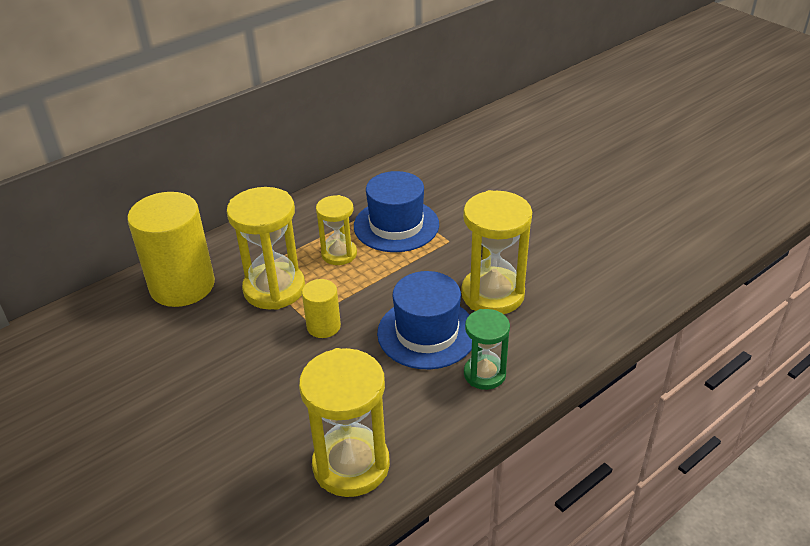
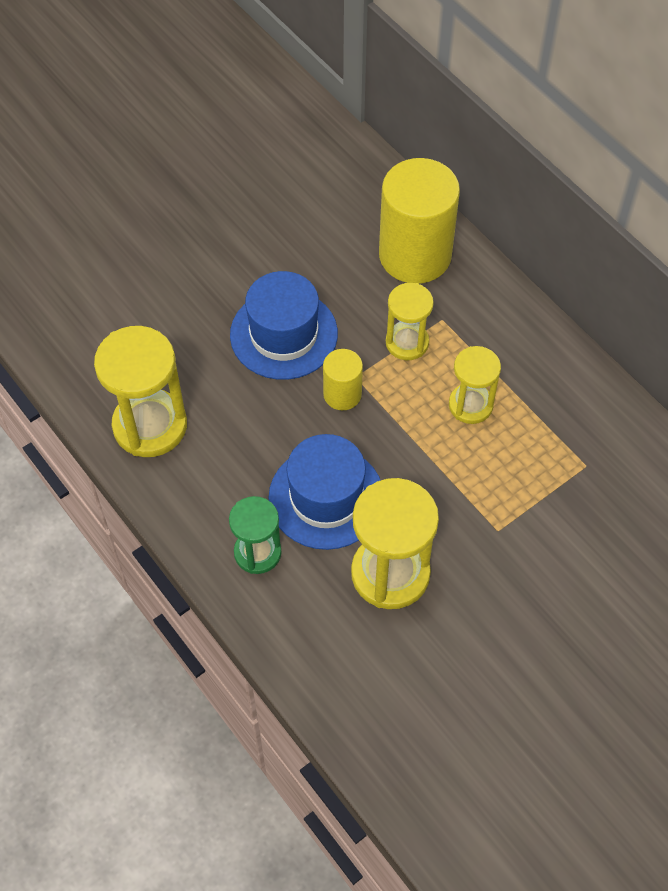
camera: 90 degrees right, 20 degrees up
yellow hourglass [227,187,305,310] -> yellow hourglass [386,283,434,360], size x0.61
blue hat [354,171,439,252] -> blue hat moved to [230,271,338,380]

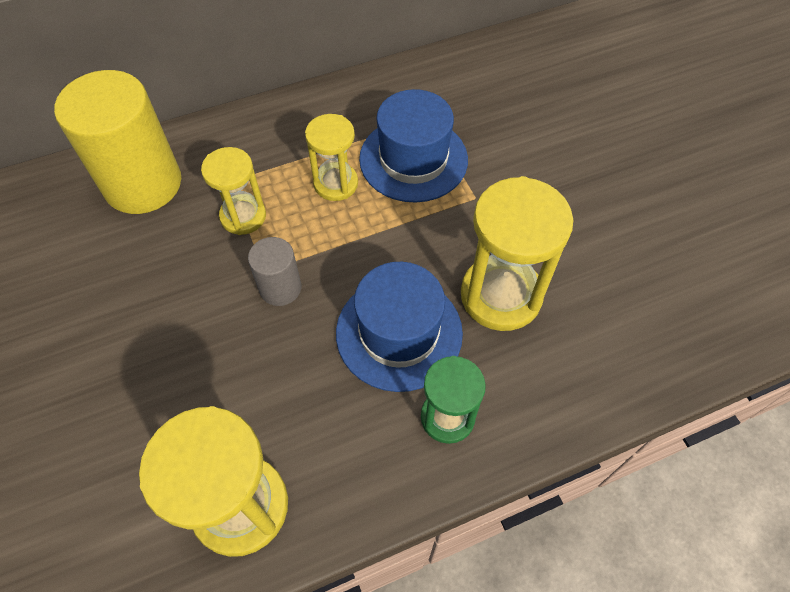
camera: 75 degrees left, 0 degrees up
blue hat [230,271,338,380] -> blue hat moved to [359,89,468,203]
yellow cylinder [323,349,363,410] -> grey cylinder [248,237,301,306]

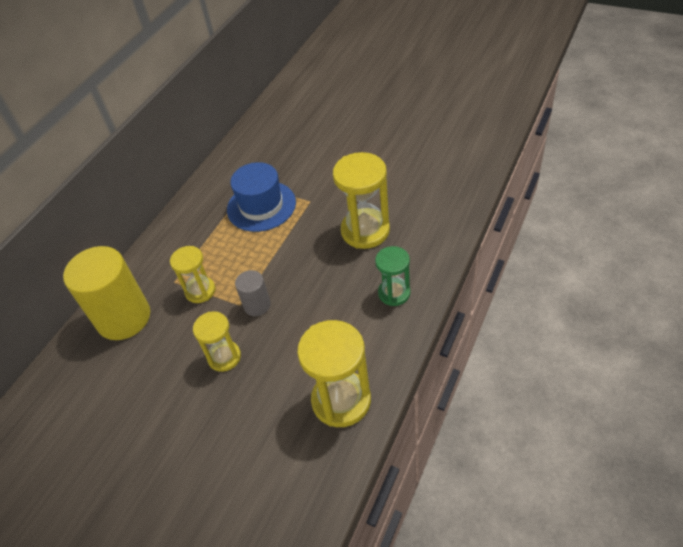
camera: 35 degrees left, 10 degrees down
yellow hourglass [305,114,358,201] -> yellow hourglass moved to [193,311,241,372]
blue hat [336,262,463,392] -> none

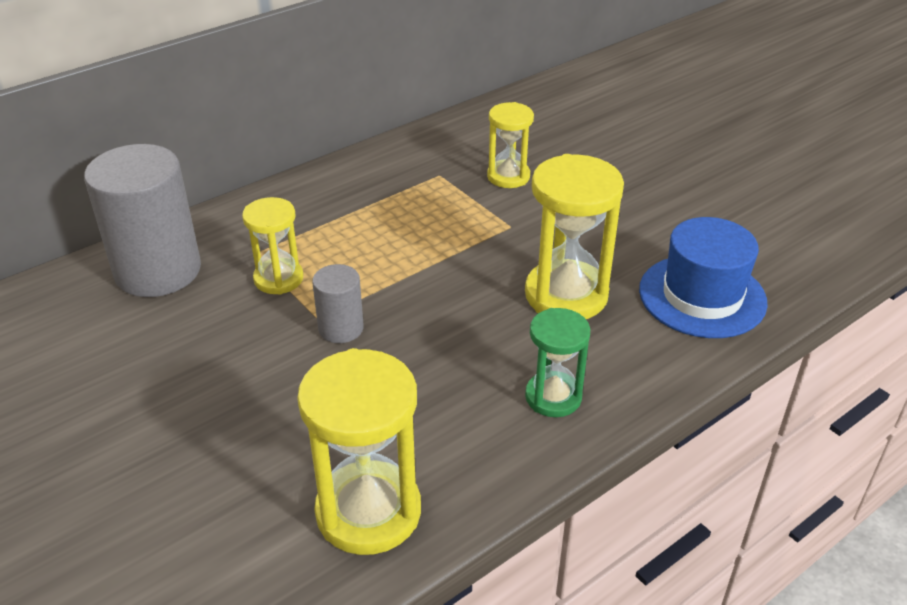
camera: 20 degrees right, 10 degrees down
yellow cylinder [63,246,150,340] -> grey cylinder [84,144,201,297]
yellow hourglass [193,311,241,372] -> yellow hourglass moved to [487,102,534,188]
blue hat [227,162,296,232] -> blue hat moved to [639,217,768,338]

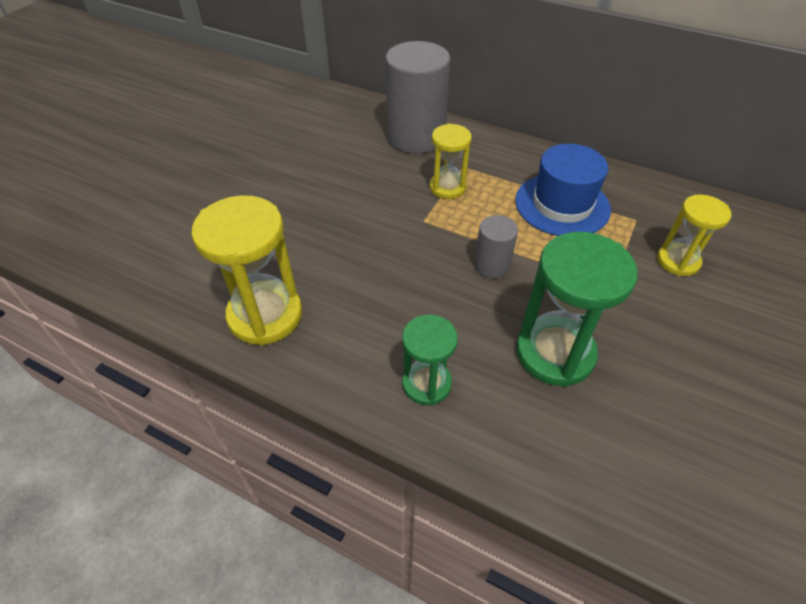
camera: 65 degrees right, 10 degrees up
grey cylinder [312,264,364,343] -> grey cylinder moved to [474,215,518,278]
yellow hourglass [525,154,624,319] -> green hourglass [516,232,638,387]
blue hat [639,217,768,338] -> blue hat moved to [515,144,611,236]

